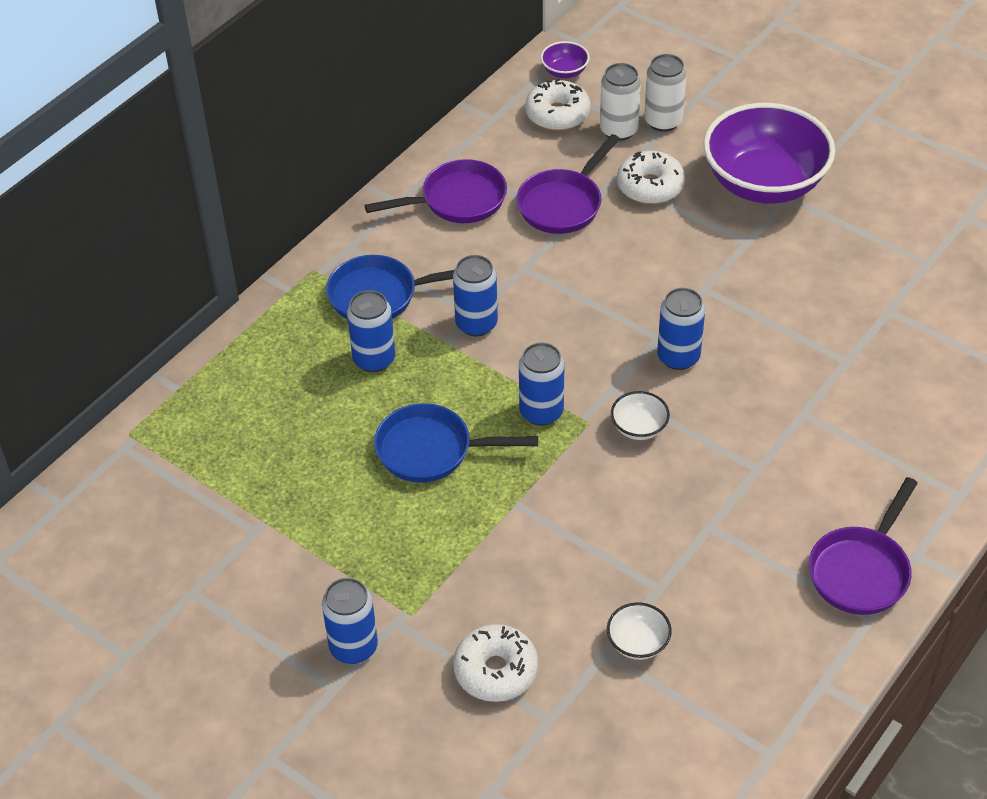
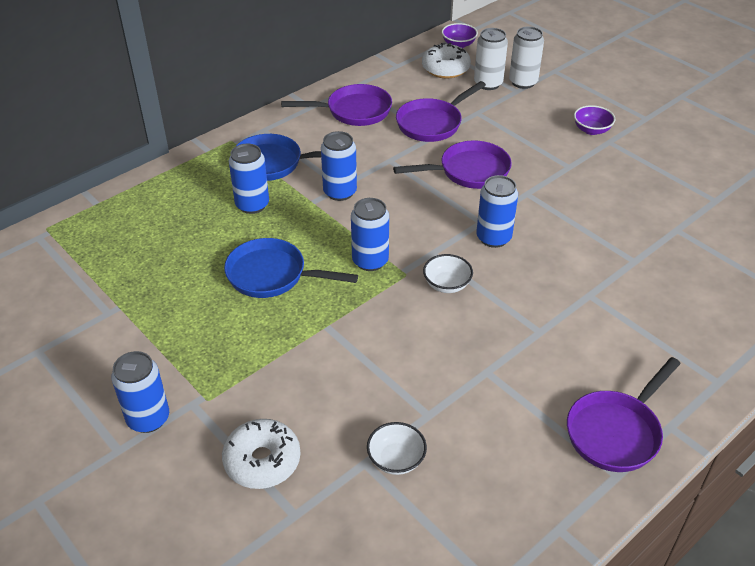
camera: 10 degrees right, 5 degrees down
white donut [617,151,685,204] -> none
purple bowl [703,103,835,203] -> purple bowl [574,105,615,135], size x0.40
none -> purple pan [393,141,512,189]

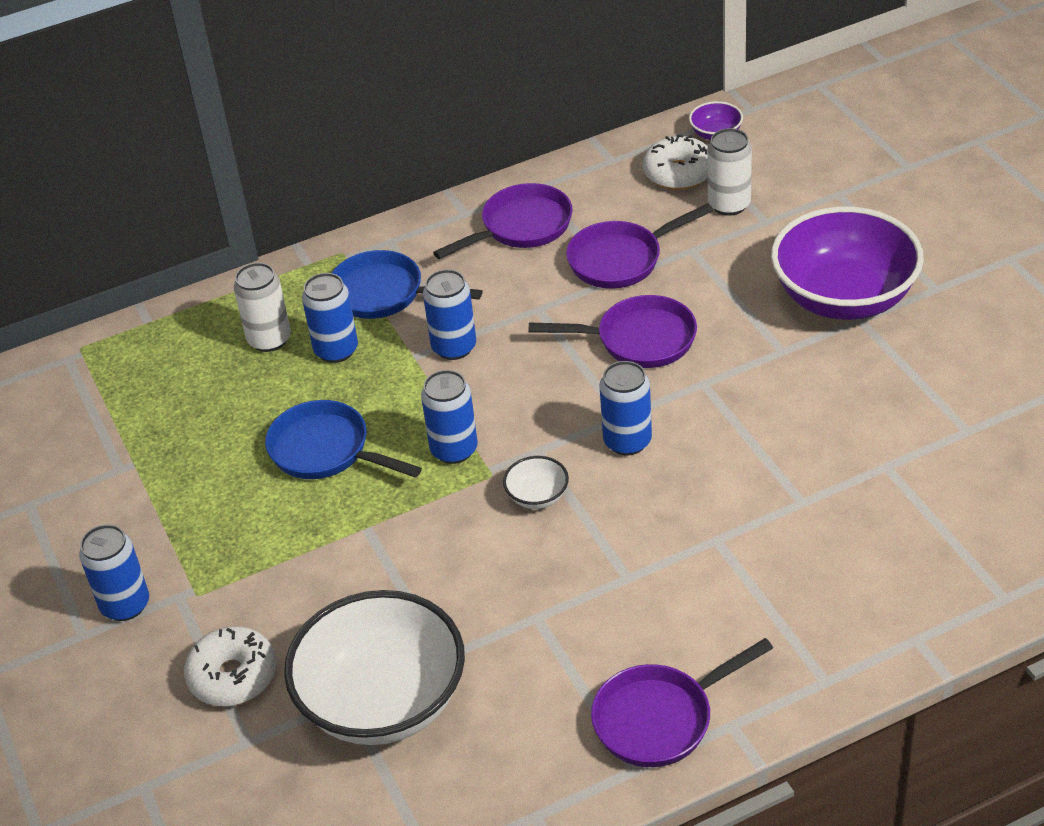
camera: 20 degrees right, 0 degrees up
purple pan [281,84,392,126] -> purple pan turned 45 degrees counterclockwise [433,183,573,259]
white bowl [367,422,427,475] -> white bowl [284,590,465,745], size x2.47
white can [509,26,544,89] -> white can moved to [234,263,291,352]
purple bowl [574,105,615,135] -> purple bowl [771,206,924,320], size x2.47

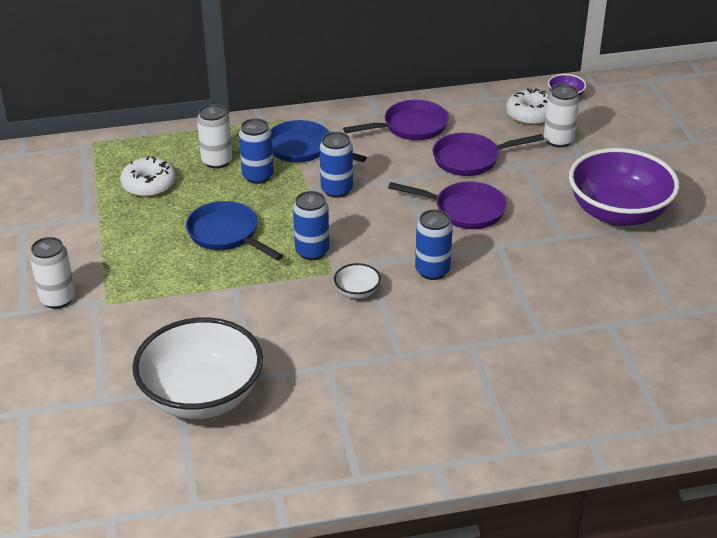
camera: 10 degrees right, 5 degrees down
blue can [79,524,149,621] -> white can [30,237,75,309]
white donut [184,626,276,706] -> white donut moved to [120,156,176,197]
purple pan [591,638,773,767] -> none

